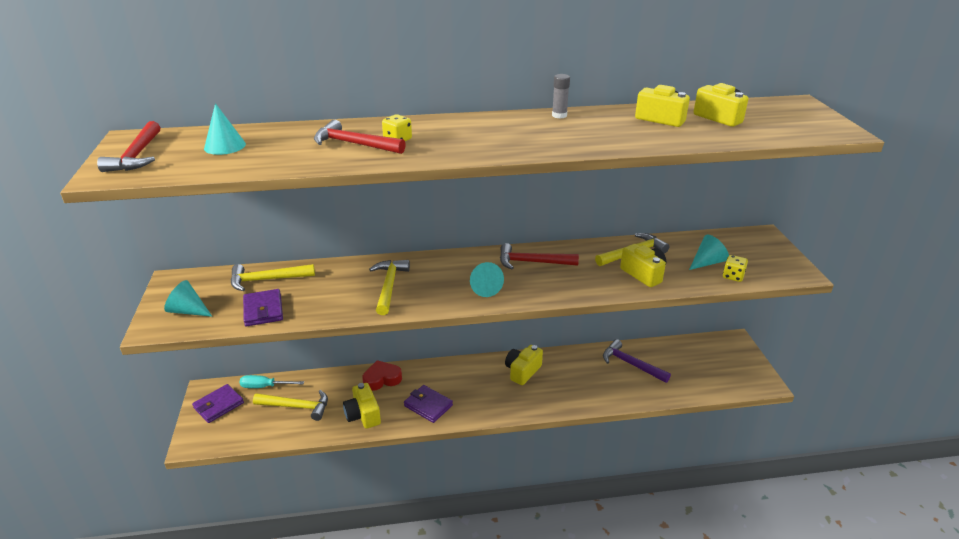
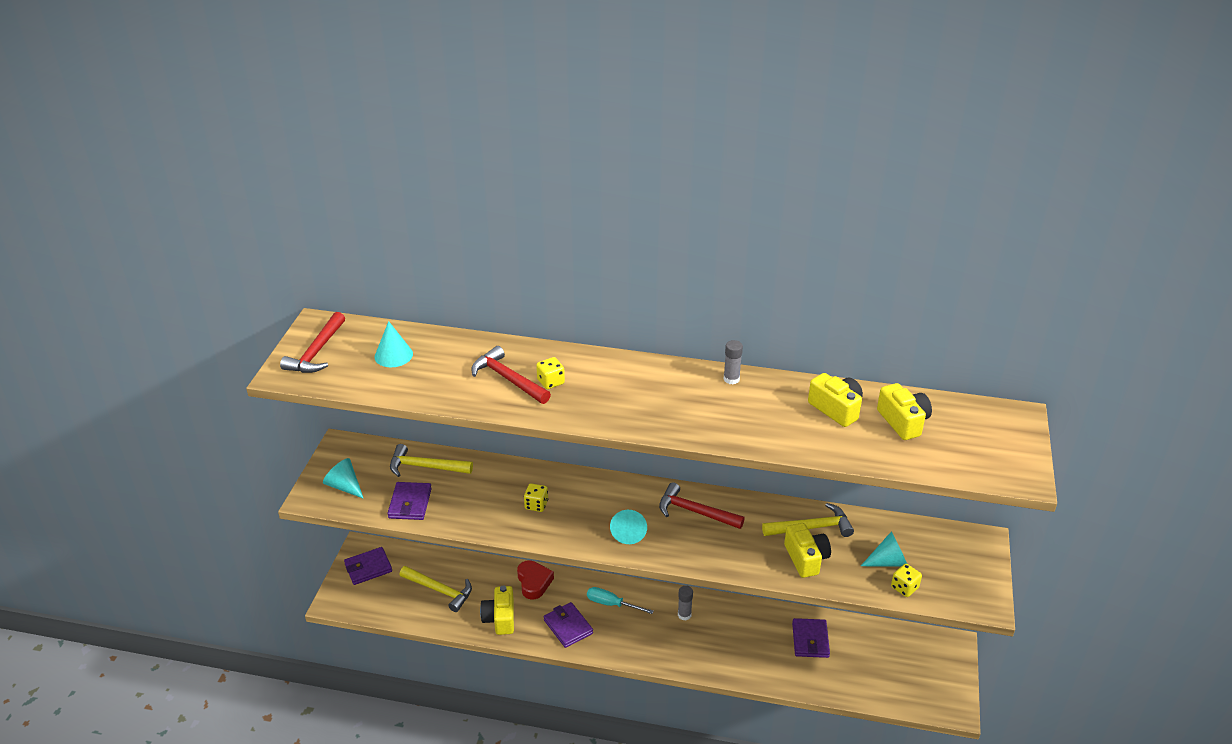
camera: 20 degrees right, 5 degrees up
turquoise screwdriver [239,375,304,388] -> turquoise screwdriver moved to [587,587,654,614]
red heart [362,360,402,391] -> red heart turned 75 degrees clockwise [517,560,554,600]
yellow hammer [369,260,410,315] -> yellow dice [524,483,548,512]
yellow camera [505,345,543,385] -> grey glue stick [678,586,693,620]
purple hammer [603,339,671,383] -> purple wallet [792,618,830,658]

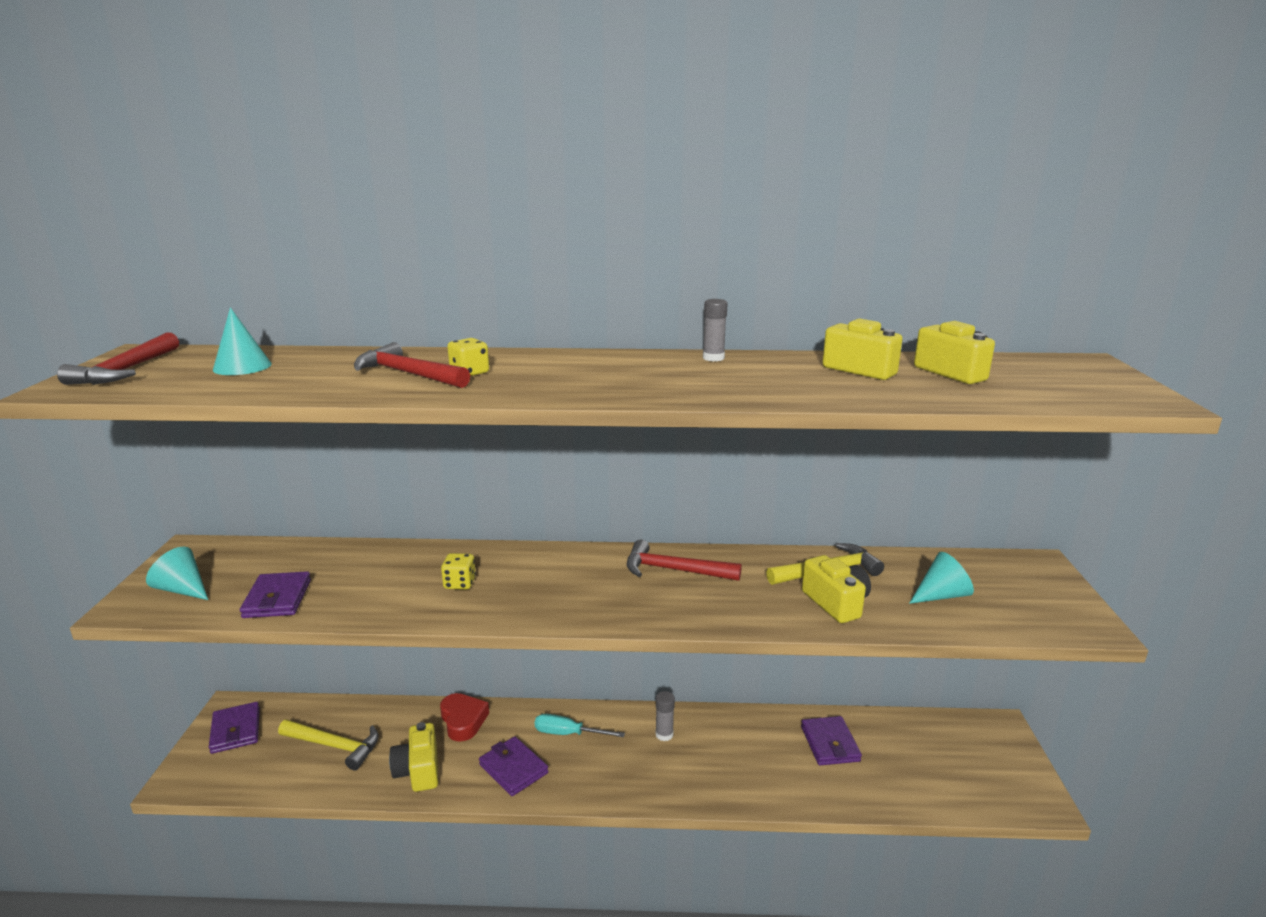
camera: 10 degrees left, 15 degrees down
purple wallet [344,547,392,585] -> purple wallet turned 75 degrees counterclockwise [209,702,260,754]
yellow hammer [390,444,473,477] -> none
turquoise cone [610,510,647,544] -> none
yellow dice [891,564,922,597] -> none

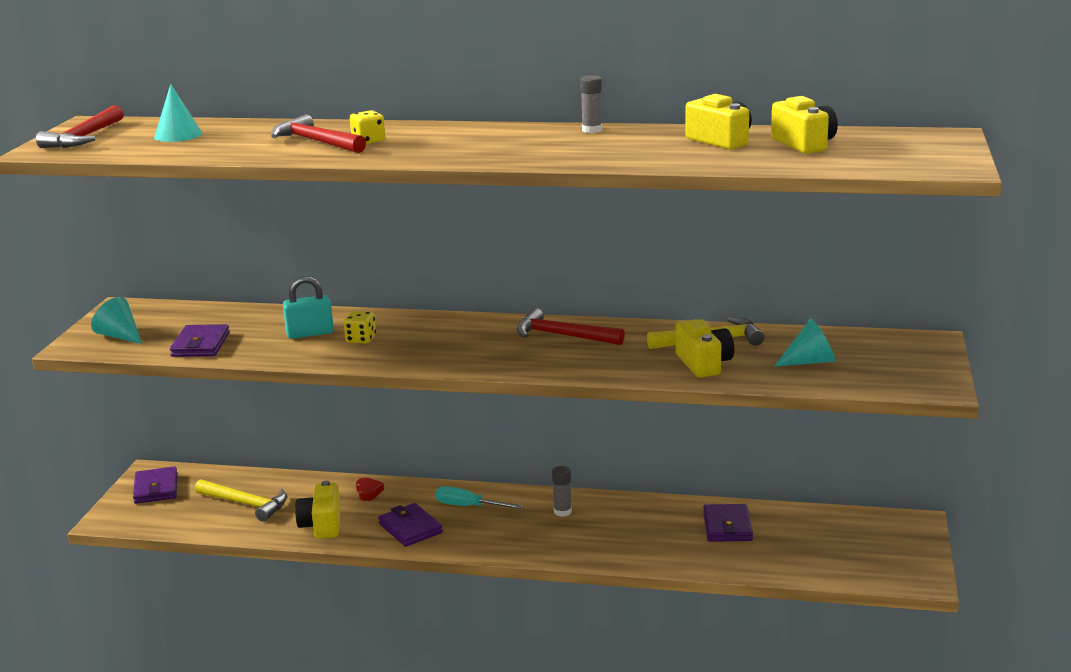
camera: 10 degrees right, 0 degrees up
red heart [440,693,489,742] -> red heart [356,478,384,501], size x0.59
none -> turquoise padlock [283,276,334,339]

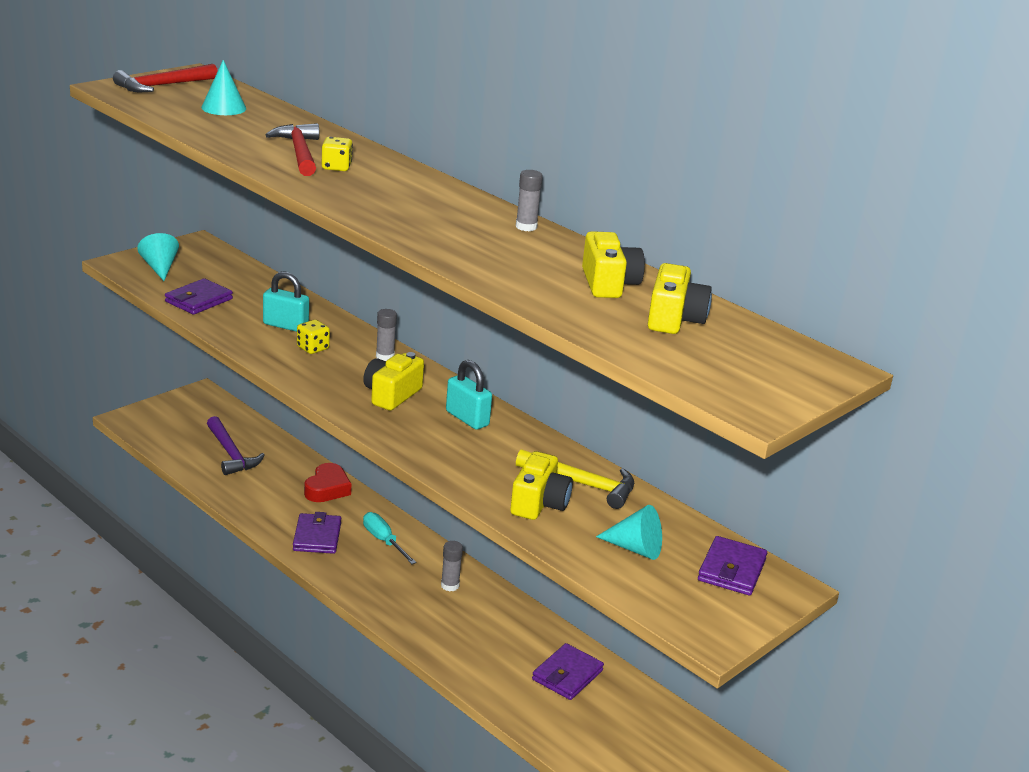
camera: 30 degrees right, 5 degrees up
purple wallet [133,466,177,504] -> purple wallet moved to [698,536,767,595]
yellow hammer [195,479,287,522] -> purple hammer [207,416,265,475]
yellow camera [295,481,341,539] -> yellow camera moved to [363,352,424,411]
red heart [356,478,384,501] -> red heart [304,463,351,502], size x1.70
red hammer [516,308,625,345] -> turquoise padlock [446,360,492,430]
none -> grey glue stick [376,309,397,361]

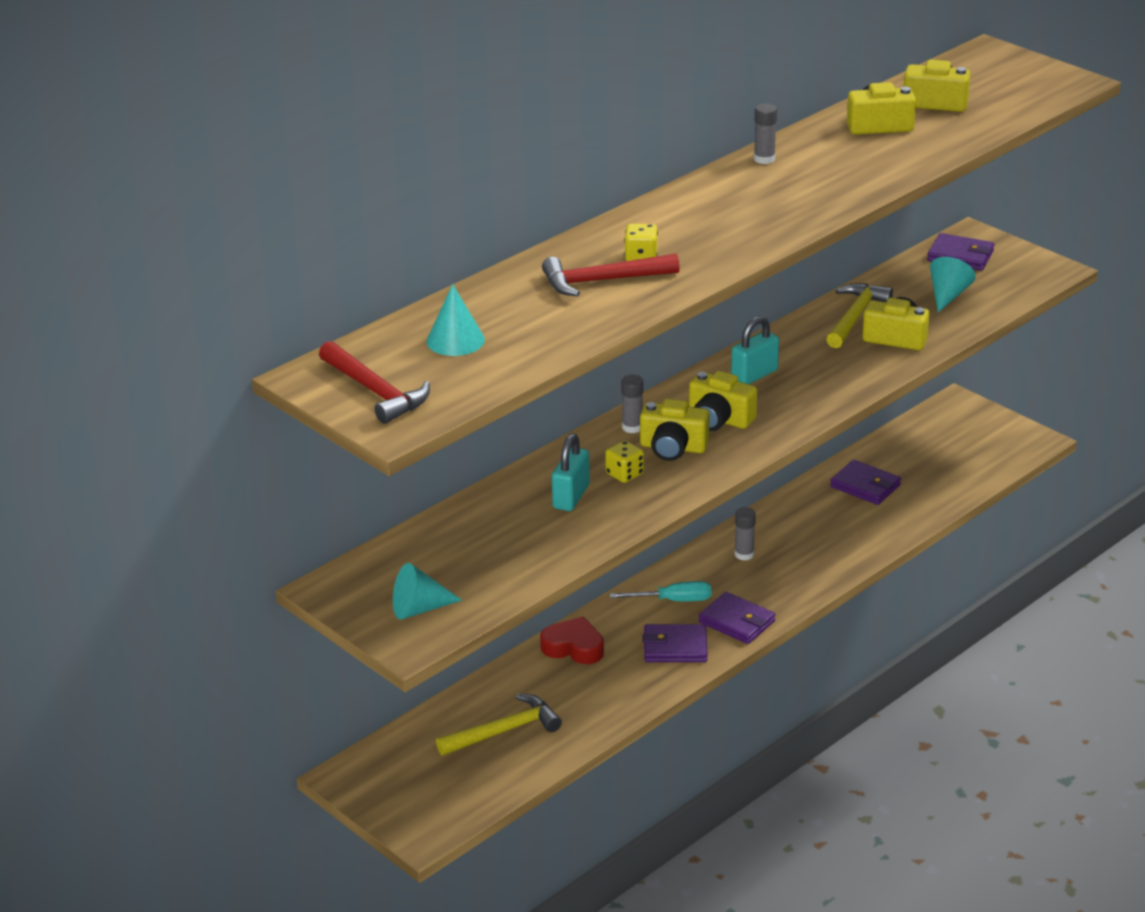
camera: 85 degrees left, 5 degrees up
purple wallet [165,278,233,315] -> purple wallet moved to [699,592,775,644]
purple hammer [207,416,265,475] -> yellow hammer [436,694,562,756]
turquoise screwdriver [363,512,417,564] -> turquoise screwdriver turned 150 degrees counterclockwise [610,581,711,602]
none -> yellow camera [640,399,710,461]

